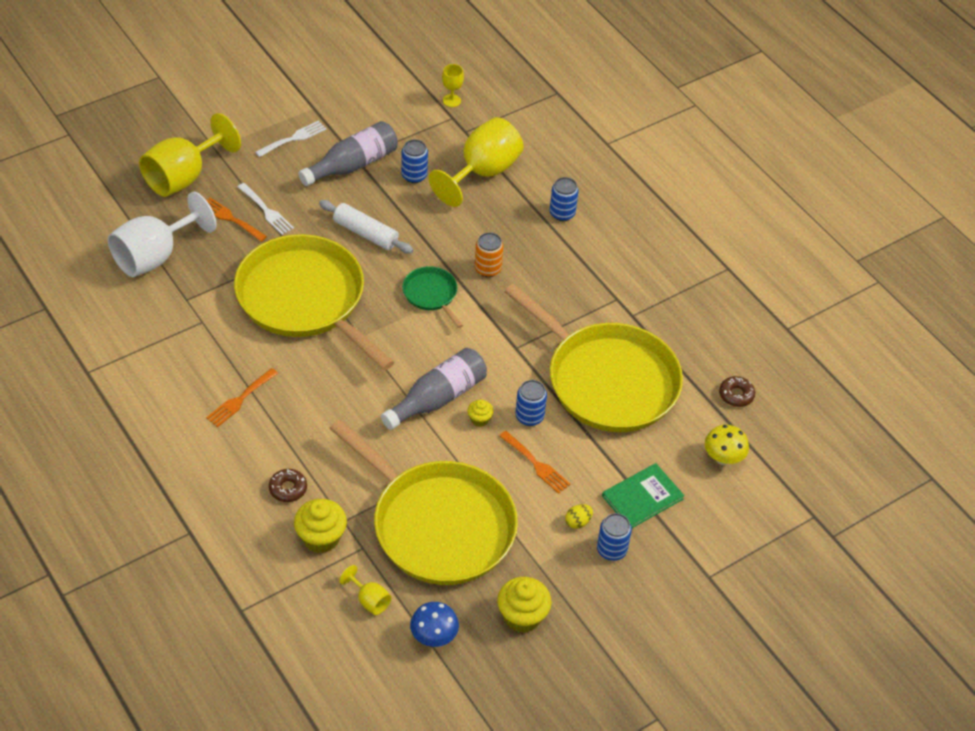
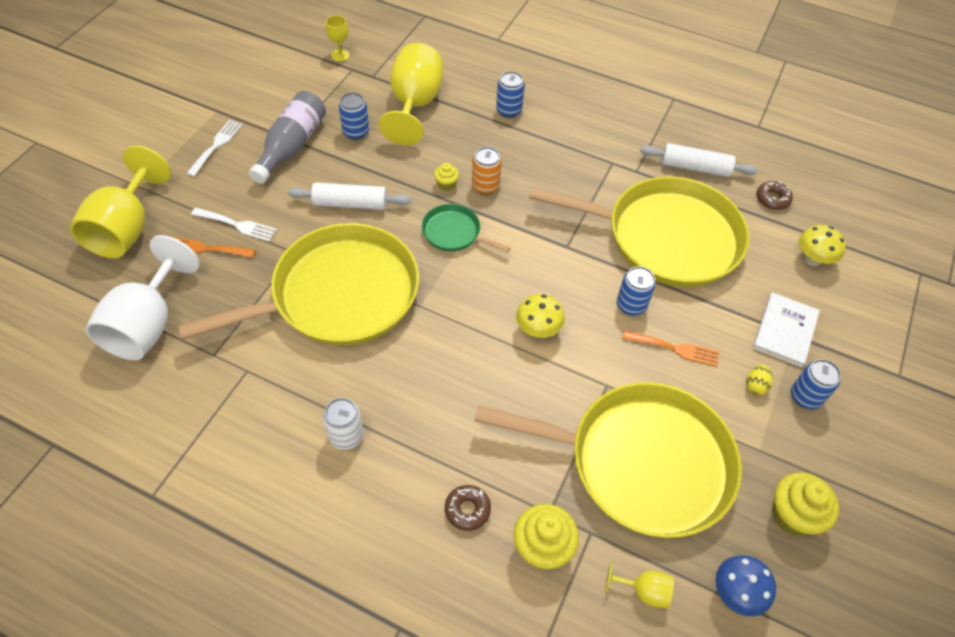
camera: 30 degrees left, 5 degrees up
orange fork [206,368,278,427] -> white can [323,398,364,450]
yellow pan [234,234,394,370] -> yellow pan turned 135 degrees clockwise [178,223,419,345]
grey bottle [381,348,487,430] -> yellow mushroom [516,294,565,338]
yellow cupcake [468,399,493,427] -> yellow cupcake moved to [434,163,459,191]
green book [602,463,684,528] -> white book [753,292,820,367]
none -> white rolling pin [640,143,757,177]

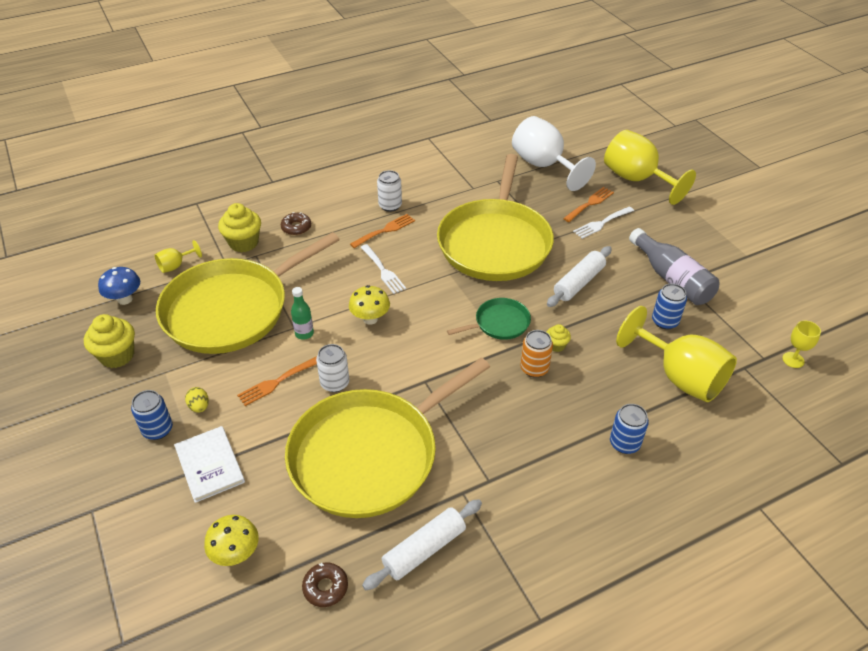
camera: 130 degrees right, 10 degrees down
white fork [186,120,243,177] -> white fork moved to [360,244,406,294]
blue can [617,266,656,316] -> white can [316,344,350,392]
none -> green bottle [291,287,314,340]
none -> orange fork [350,214,415,248]

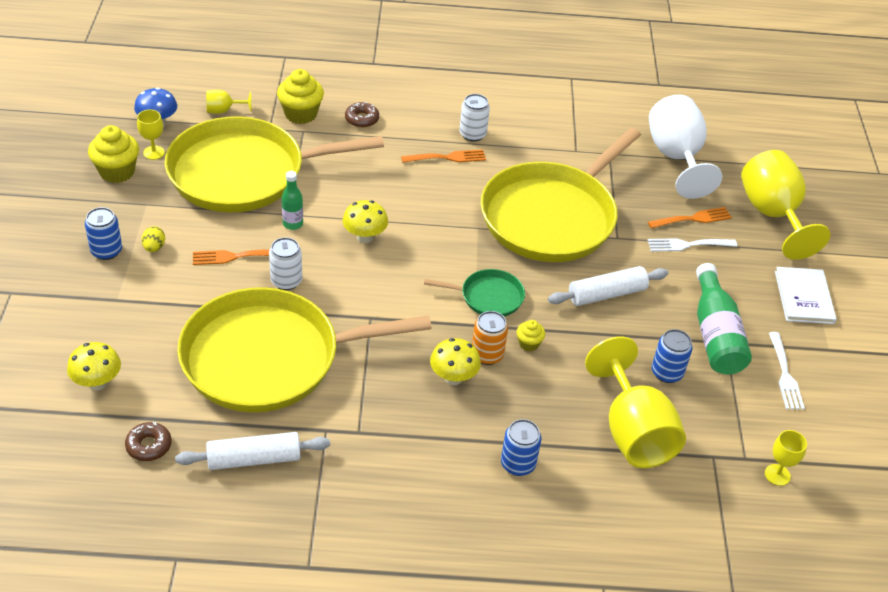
camera: 25 degrees right, 0 degrees up
white book [174,426,245,503] -> white book moved to [775,267,837,324]
white fork [360,244,406,294] -> white fork moved to [769,332,805,410]
grey bottle [629,228,719,305] -> green bottle [696,263,752,374]
none -> yellow goblet [137,109,165,160]
none -> yellow mushroom [430,338,481,385]

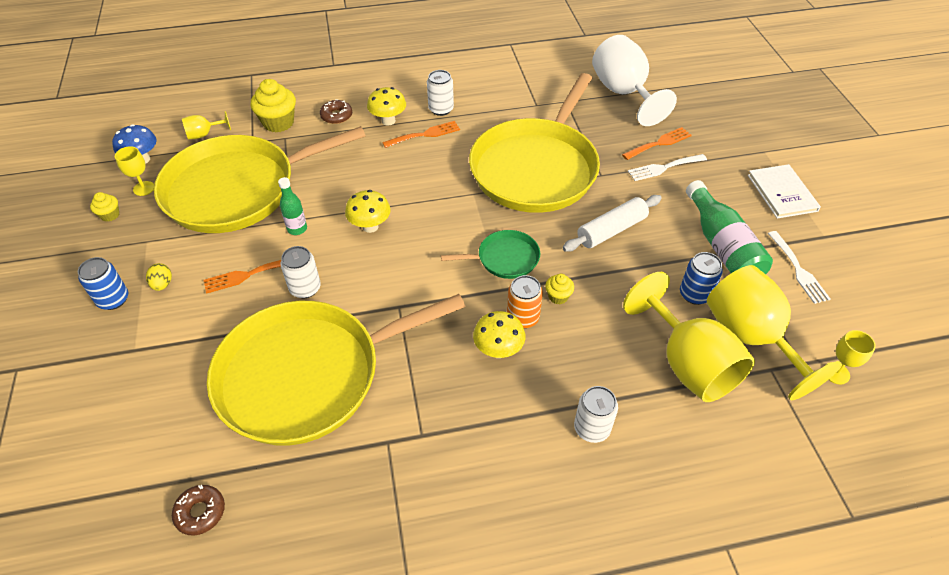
camera: 10 degrees left, 5 degrees up
yellow mushroom [67,342,121,390] -> yellow mushroom moved to [367,87,406,126]
yellow cupcake [88,125,139,183] -> yellow cupcake [90,192,119,222], size x0.53
white rolling pin [175,432,330,470] -> none
blue can [501,419,541,476] -> white can [574,386,618,443]
yellow goblet [741,150,830,260] -> yellow goblet moved to [707,265,842,400]

